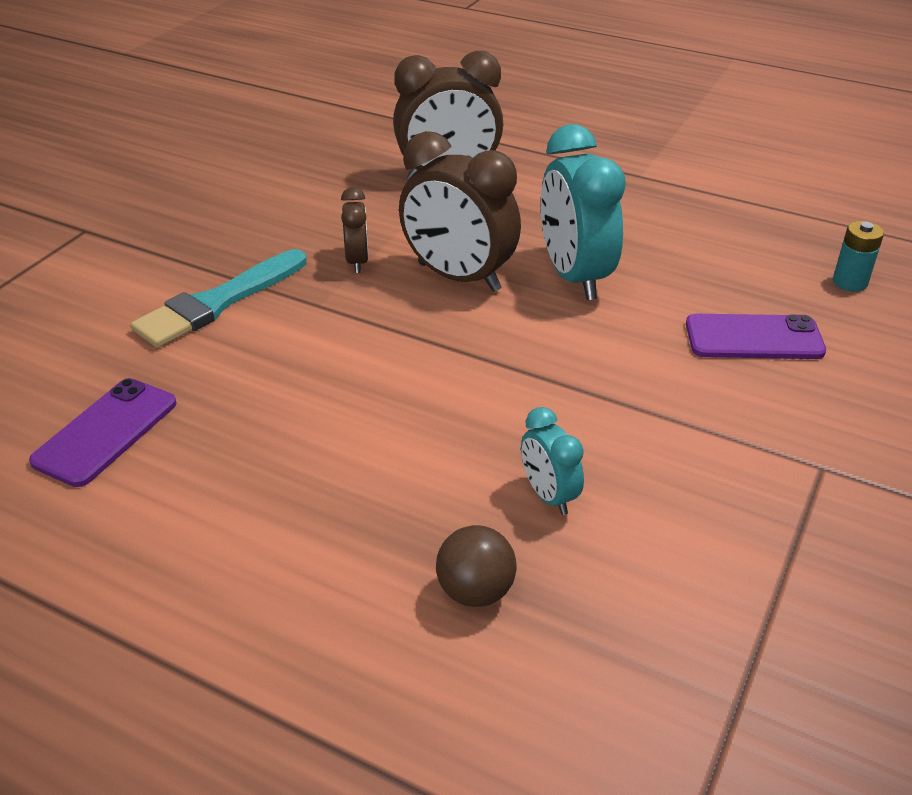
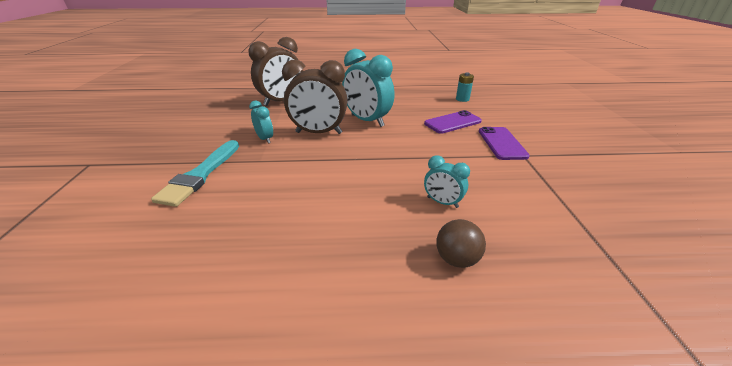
camera: 30 degrees left, 5 degrees down
purple phone [29,378,176,487] -> purple phone moved to [479,127,530,160]
brown clock [341,187,369,273] -> turquoise clock [249,101,273,144]

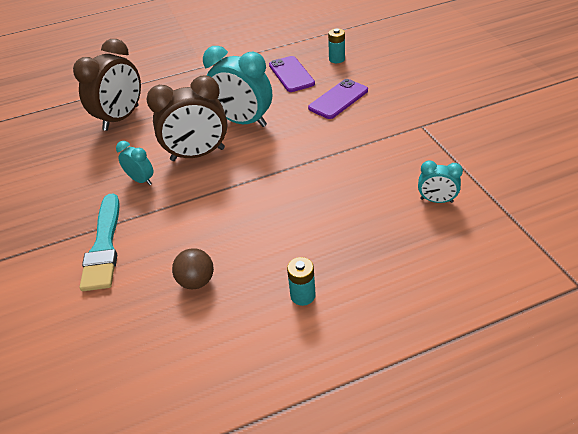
camera: 15 degrees left, 10 degrees up
turquoise clock [424,155,470,208] -> turquoise clock moved to [418,160,463,203]
brown ball [437,219,486,268] -> brown ball moved to [172,248,214,289]
purple phone [479,127,530,160] -> purple phone moved to [269,56,315,92]
none -> turquoise battery [287,257,316,306]

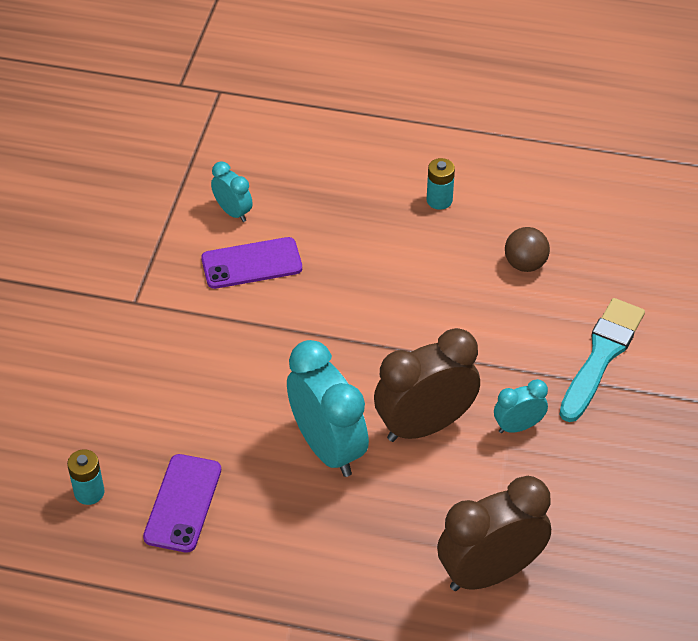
camera: 150 degrees left, 5 degrees up
turquoise clock [116,141,153,185] -> turquoise clock turned 90 degrees clockwise [494,379,548,433]
brown clock [147,76,227,161] -> brown clock turned 45 degrees counterclockwise [374,328,480,442]
purple phone [308,79,368,119] -> purple phone moved to [201,237,302,289]

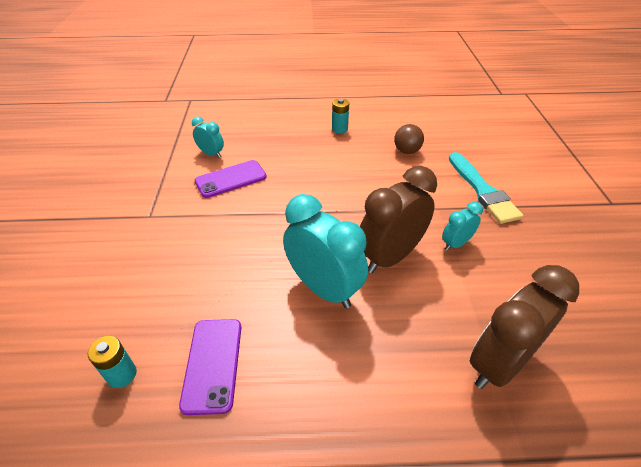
camera: 15 degrees left, 5 degrees down
turquoise brush [559,298,645,422] -> turquoise brush turned 150 degrees clockwise [449,152,524,224]

